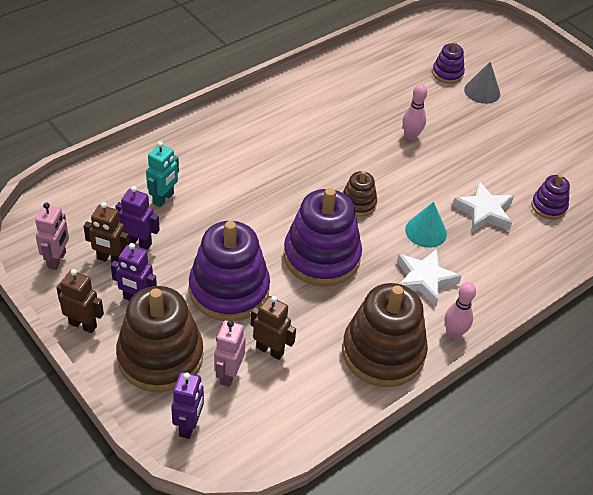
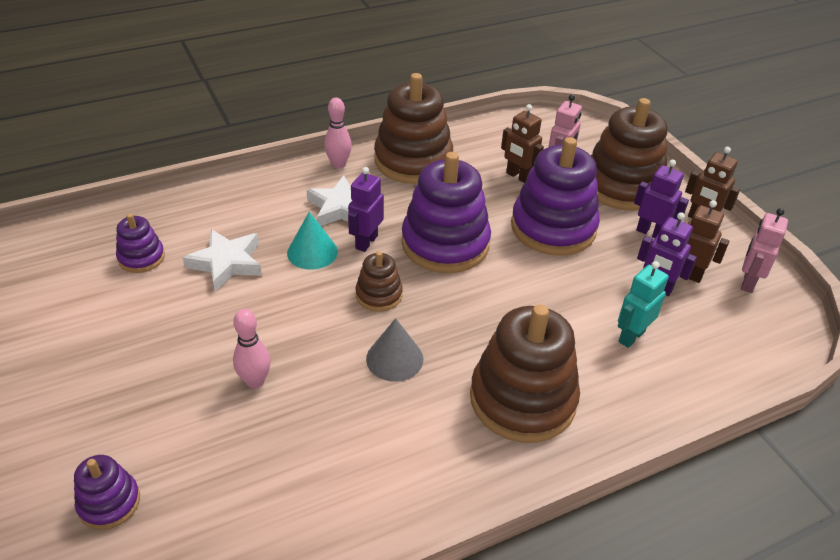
camera: 165 degrees left, 5 degrees down
purple robot [171,372,204,439] -> purple robot moved to [348,167,384,252]
grey cone [464,62,500,104] -> grey cone moved to [366,318,423,382]
none -> brown stacking toy [470,304,580,443]

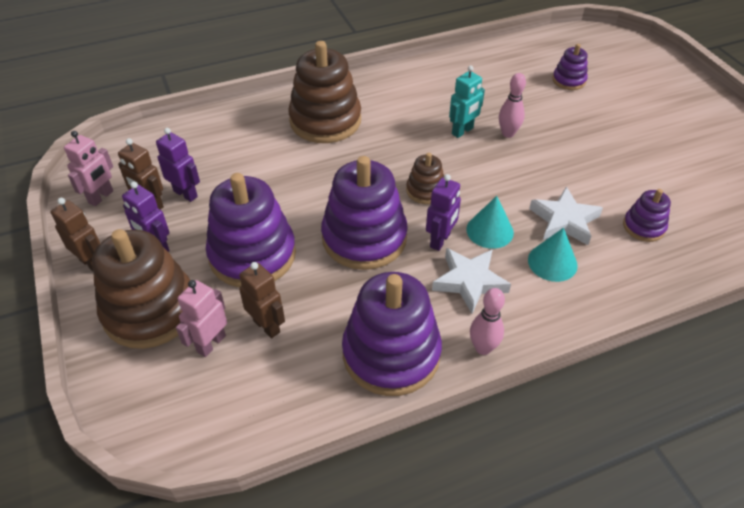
camera: 175 degrees left, 5 degrees up
grey cone [366,318,423,382] -> none
brown stacking toy [374,73,453,184] -> purple stacking toy [342,272,442,396]
turquoise robot [618,261,669,348] -> turquoise robot moved to [449,65,485,138]
none -> turquoise cone [528,228,578,282]

